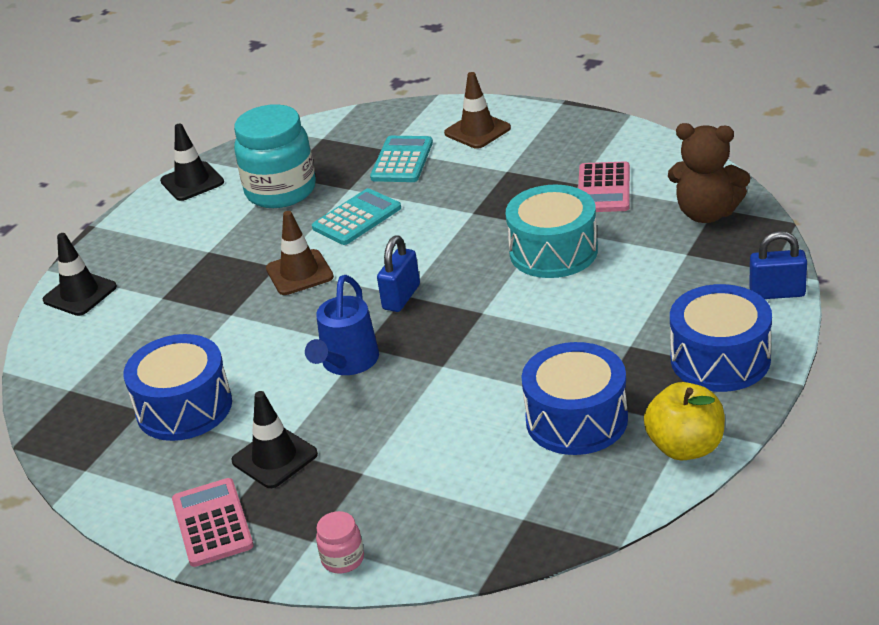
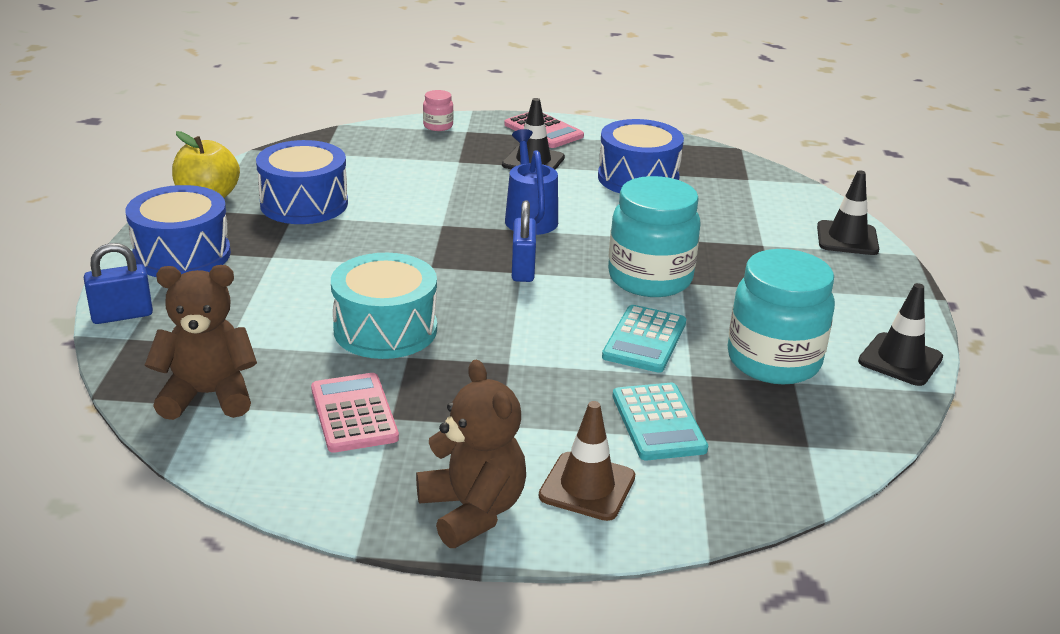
camera: 150 degrees right, 5 degrees down
brown traffic cone [266,211,334,295] -> turquoise jar [608,176,701,297]
none -> brown teddy bear [416,360,526,548]

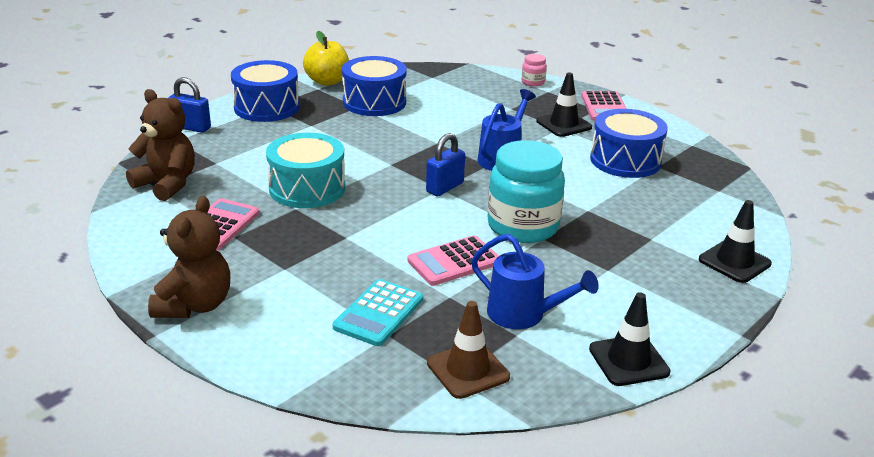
camera: 40 degrees right, 0 degrees up
brown traffic cone [539,401,635,521] -> brown traffic cone moved to [427,301,510,399]
turquoise calculator [602,305,686,373] -> pink calculator [408,235,499,286]
turquoise jar [728,249,835,385] -> blue watering can [471,234,599,329]

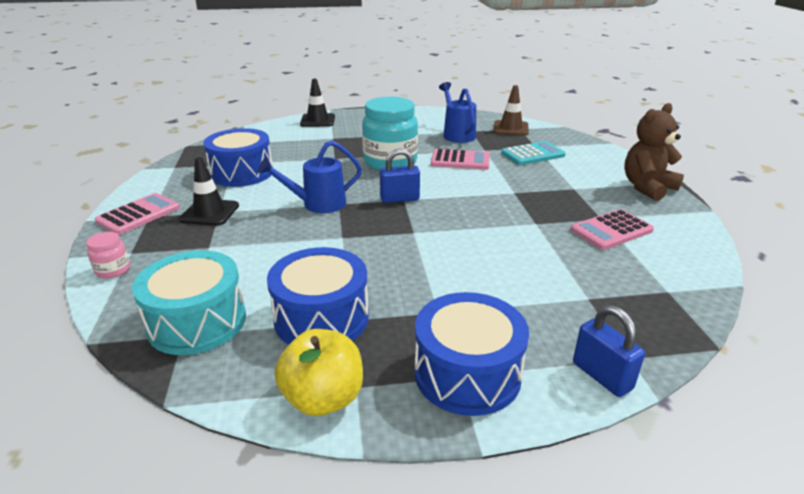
camera: 140 degrees left, 0 degrees up
brown teddy bear [126,89,195,201] -> none
turquoise drum [266,133,345,208] -> turquoise drum moved to [132,250,246,355]
black traffic cone [589,292,671,386] -> none

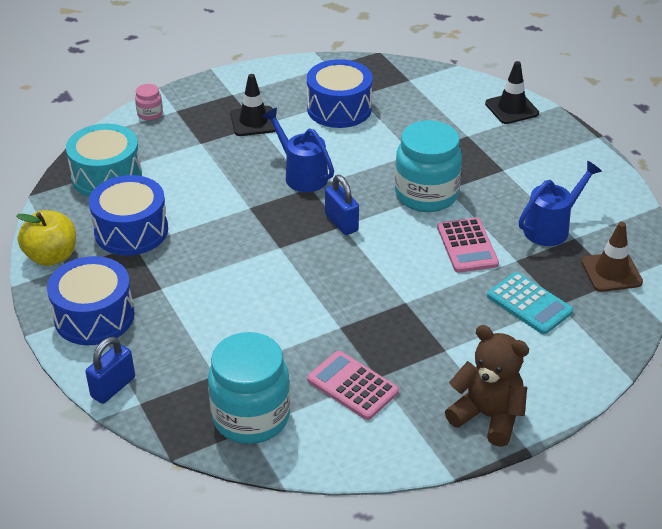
camera: 70 degrees right, 10 degrees up
pink calculator [95,193,180,235] -> none
none -> turquoise jar [208,332,290,444]

